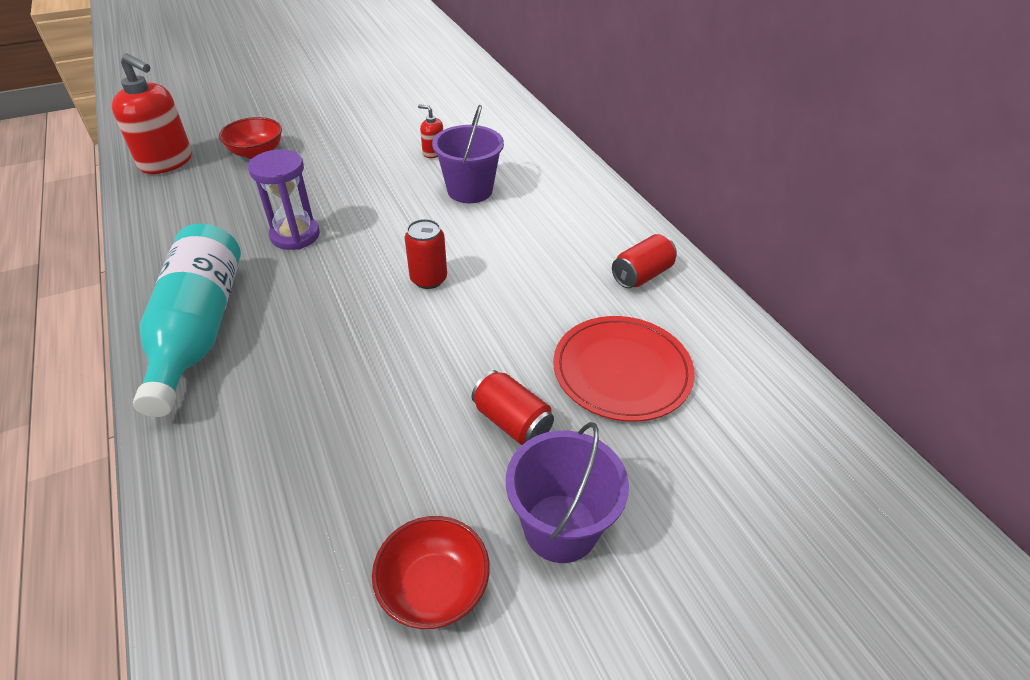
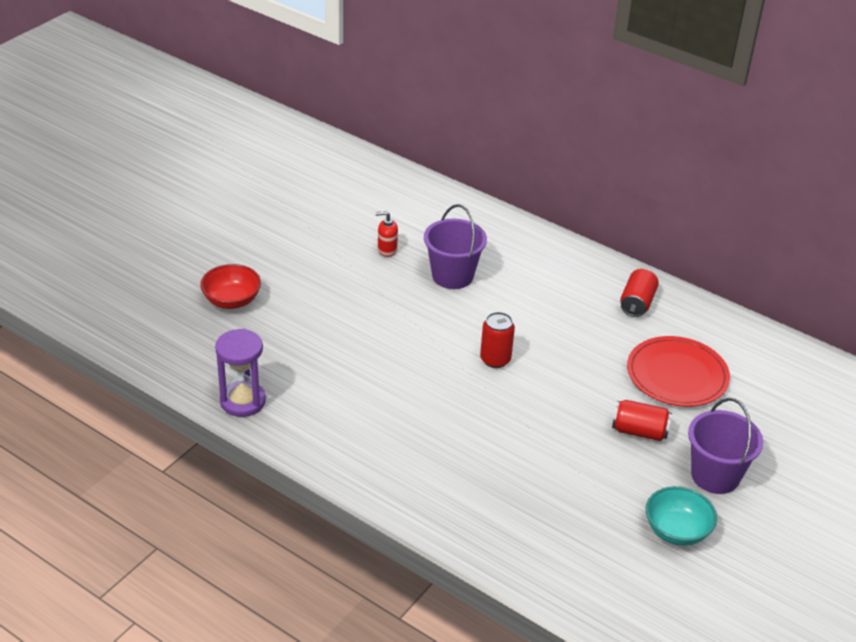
camera: 30 degrees left, 5 degrees down
red soap dispenser [112,54,192,174] -> none
turquoise bottle [133,224,241,417] -> none
purple hourglass [248,149,320,250] -> purple hourglass moved to [215,329,266,417]
red bowl [372,516,490,629] -> turquoise bowl [646,486,717,546]

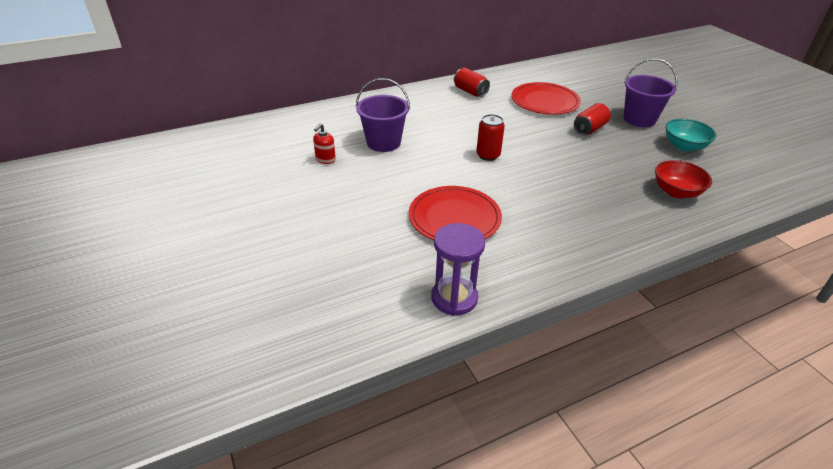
camera: 60 degrees left, 0 degrees up
red bowl [200,264,261,309] -> red bowl moved to [655,160,712,198]
none -> red plate [409,186,502,240]

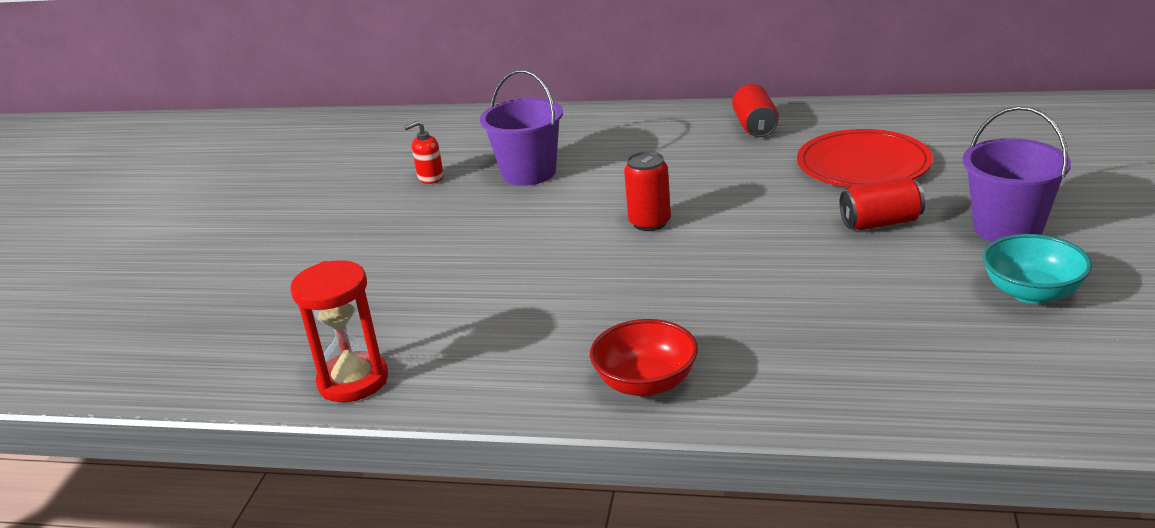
camera: 40 degrees right, 10 degrees down
red plate [409,186,502,240] -> none
purple hourglass [431,223,485,316] -> red hourglass [290,260,388,402]
red bowl [655,160,712,198] -> red bowl moved to [590,319,698,397]

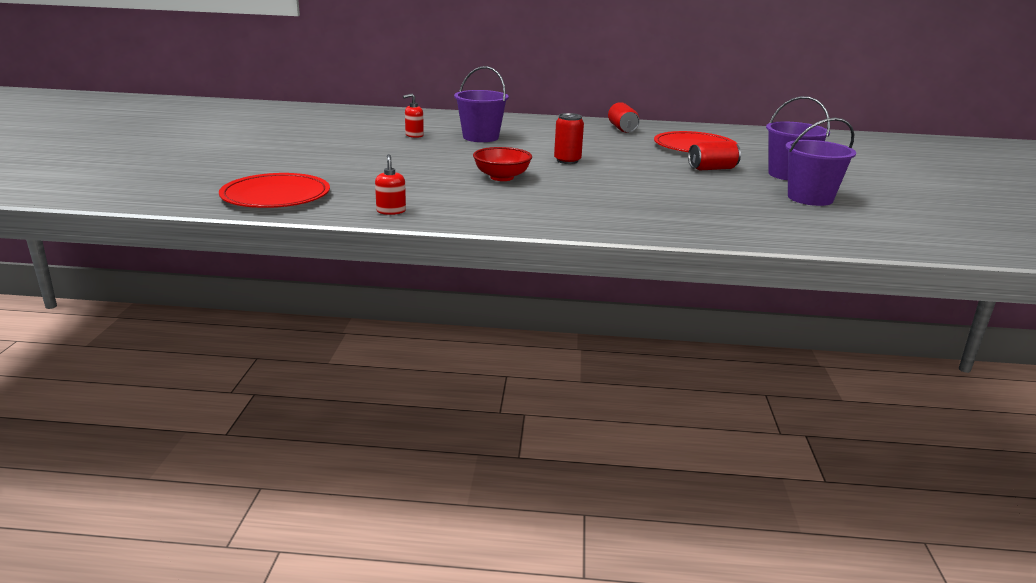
camera: 10 degrees left, 5 degrees down
red hourglass [290,260,388,402] -> red soap dispenser [375,154,406,215]
red bowl [590,319,698,397] -> red bowl moved to [473,147,532,181]
turquoise bowl [982,234,1092,304] -> purple bucket [785,118,856,206]
none -> red plate [219,173,330,208]

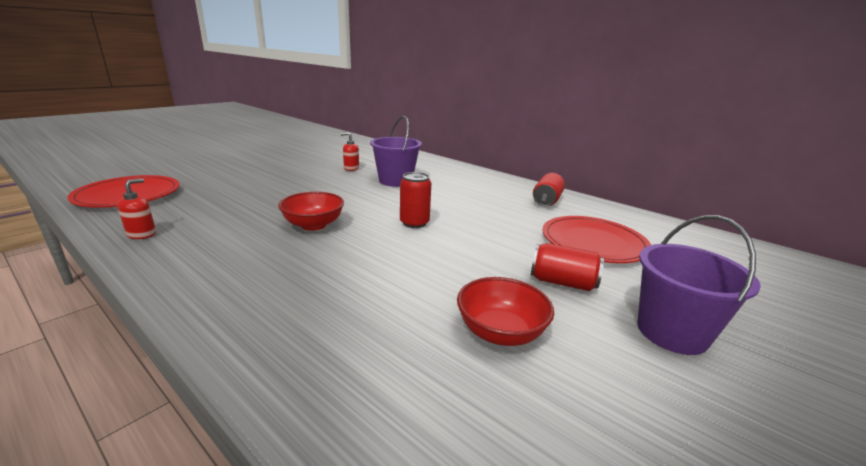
camera: 35 degrees right, 0 degrees up
purple bucket [785,118,856,206] -> none
none -> red bowl [457,277,554,346]

